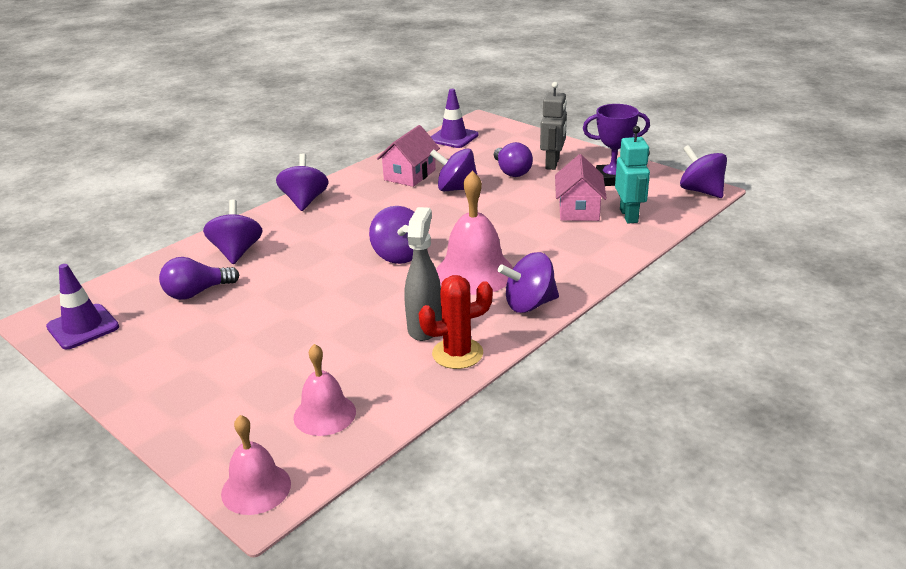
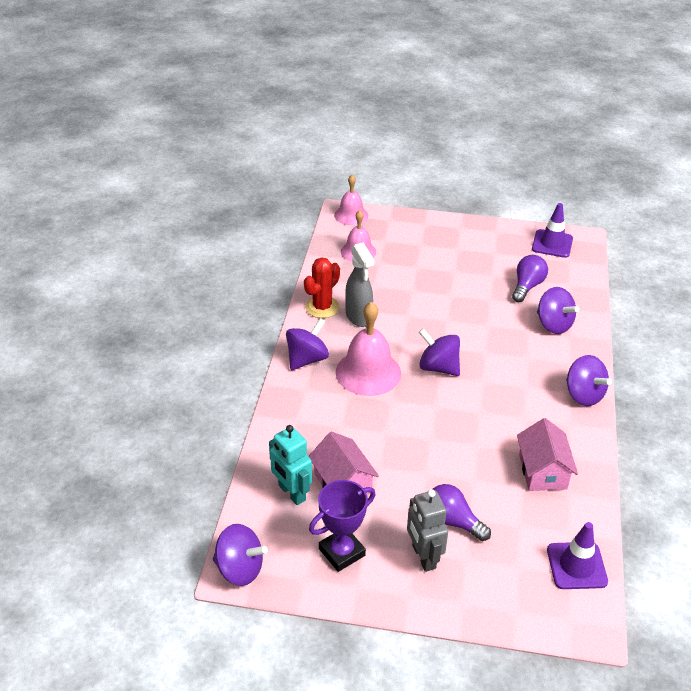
camera: 145 degrees right, 10 degrees up
purple spinning top [430,148,477,191] -> none

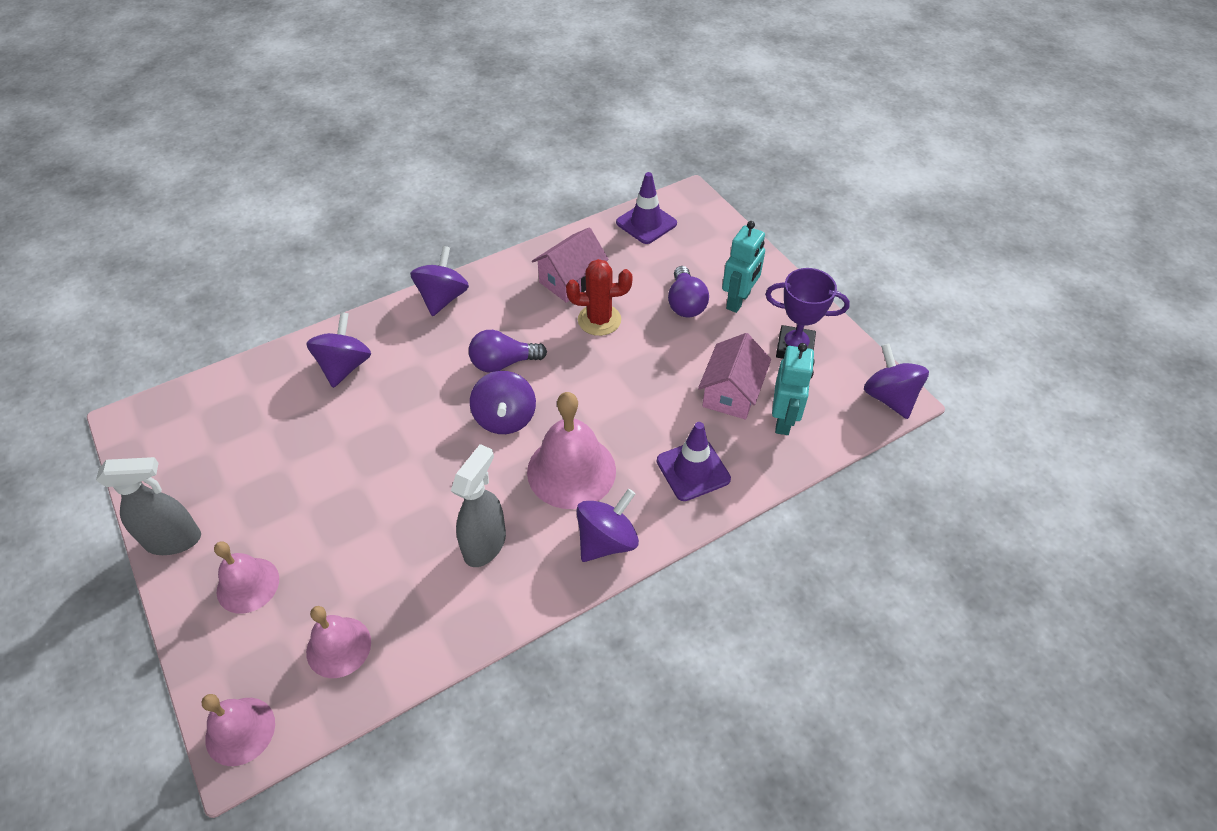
camera: 130 degrees left, 10 degrees up
purple spinning top [286,318,329,370] -> purple spinning top turned 135 degrees clockwise [576,489,639,562]
red cactus [304,257,340,318] -> red cactus moved to [566,259,632,336]
grey robot [407,489,448,572] -> turquoise robot [722,221,765,313]
purple light bulb [512,255,548,302] -> purple light bulb moved to [469,330,547,373]
purple traffic cone [532,203,573,258] -> purple traffic cone moved to [657,422,731,501]
none -> grey spray bottle [96,457,201,555]
none -> pink bell [214,541,279,614]

